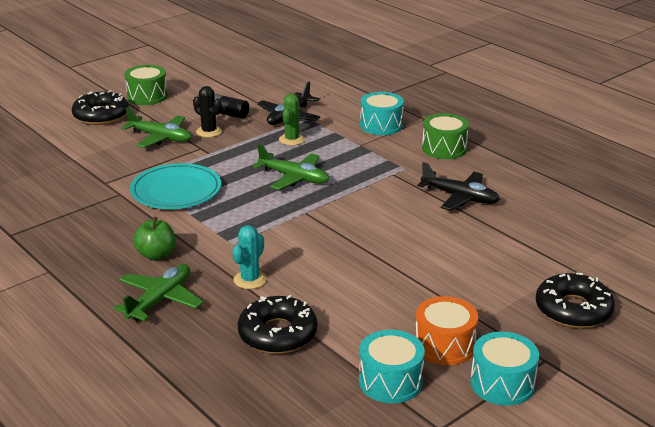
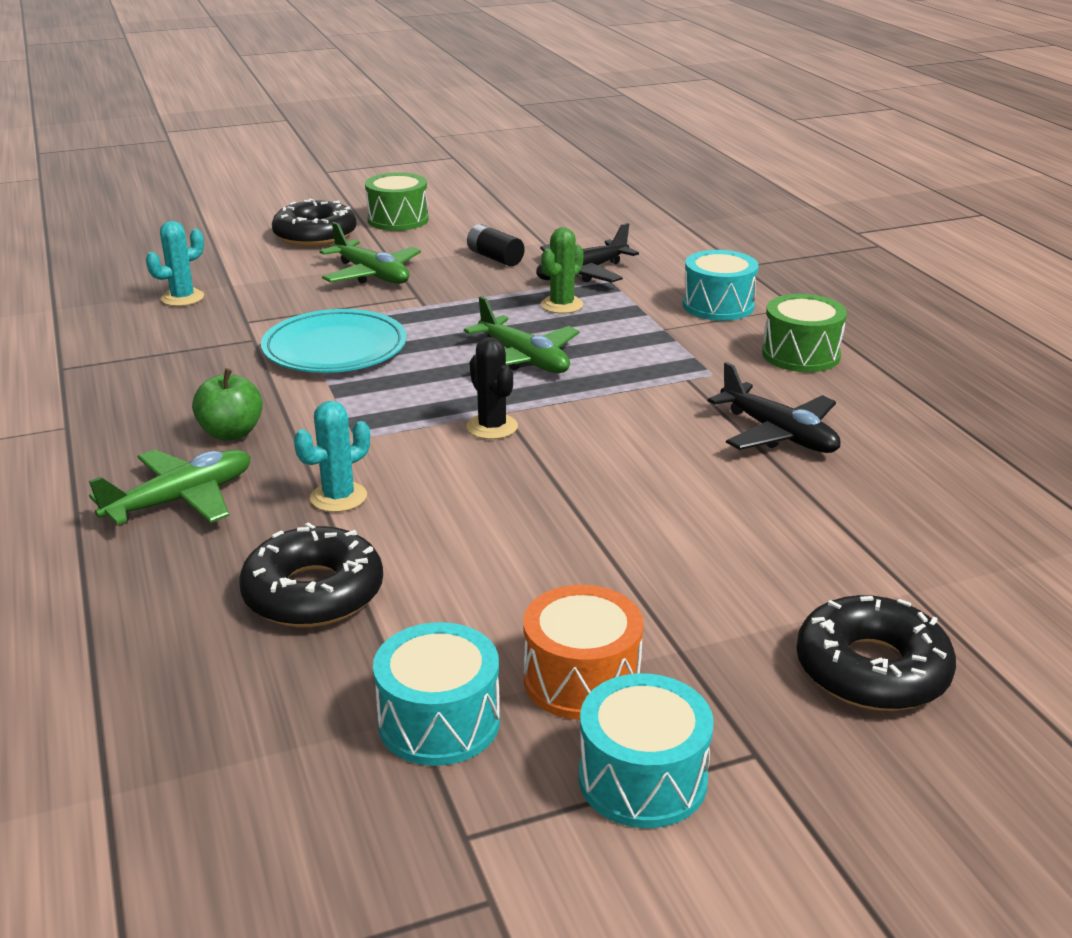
camera: 20 degrees right, 0 degrees up
black cactus [193,86,222,137] -> black cactus moved to [466,337,518,439]
none -> turquoise cactus [146,221,204,306]

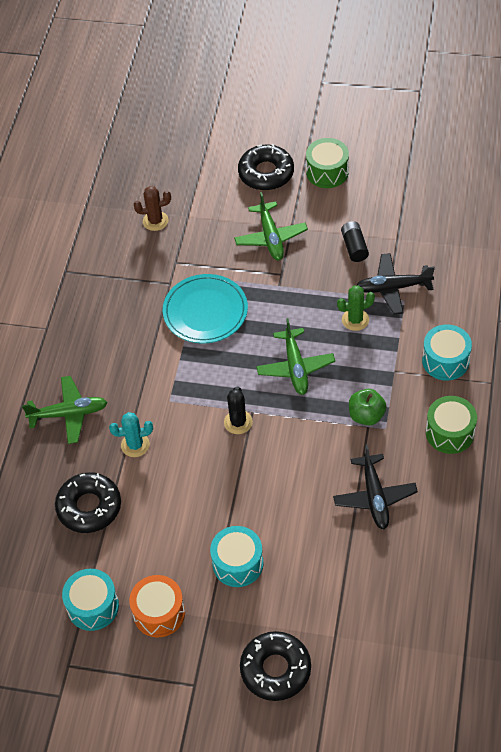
camera: 35 degrees right, 25 degrees up
turquoise cactus [146,221,204,306] -> brown cactus [134,186,171,231]
green apple [192,368,263,441] -> green apple moved to [349,389,387,425]
turquoise drum [579,674,714,828] -> turquoise drum moved to [210,526,264,587]

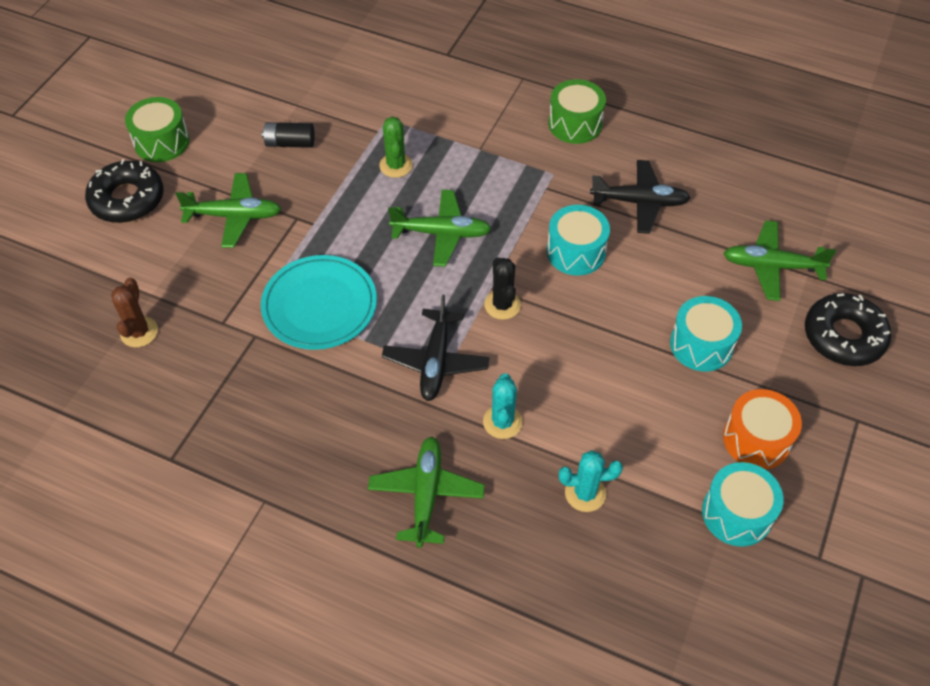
camera: 80 degrees left, 0 degrees up
black donut [55,472,121,533] -> turquoise cactus [559,450,623,512]
black cactus [224,387,253,434] -> black cactus turned 60 degrees clockwise [484,257,521,320]
green apple [349,389,387,425] -> none
black plane [356,253,435,315] -> black plane moved to [382,294,490,401]
turquoise drum [422,325,472,380] -> turquoise drum moved to [547,205,610,276]
none -> green plane [723,220,836,301]

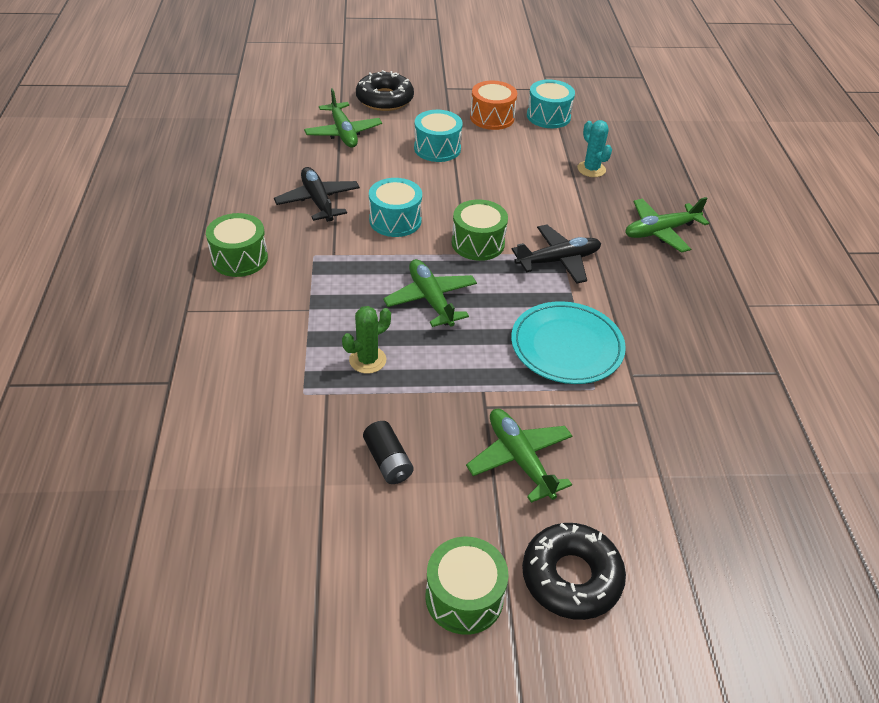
camera: 120 degrees left, 10 degrees down
brown cactus [111,278,158,347] -> none
turquoise cactus [483,373,523,439] -> none
black cactus [484,257,521,320] -> green drum [452,199,508,261]

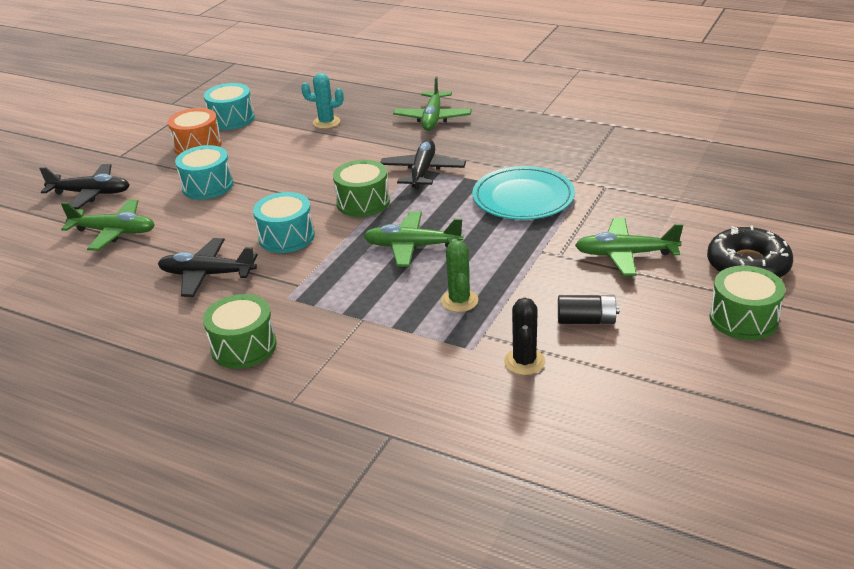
camera: 55 degrees left, 10 degrees down
black donut [356,70,414,111] -> black plane [39,164,129,209]
none -> black cactus [504,298,545,375]

